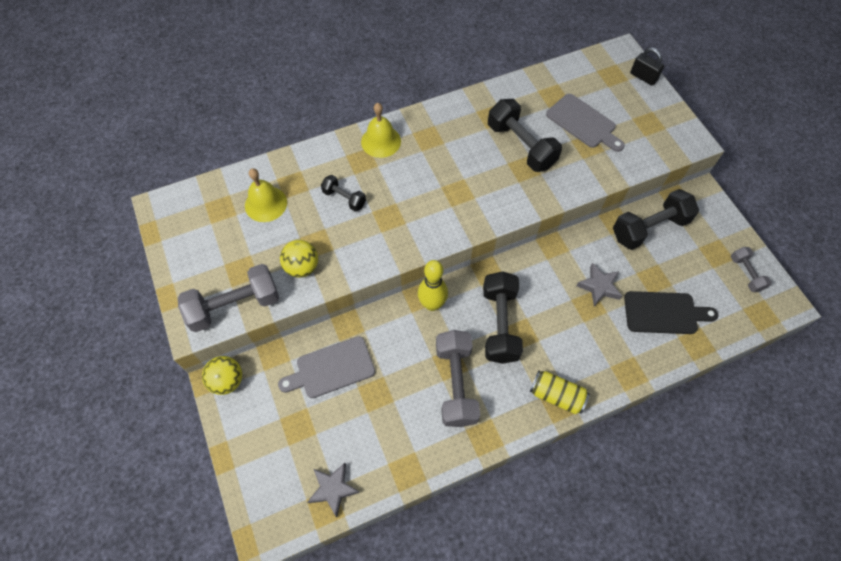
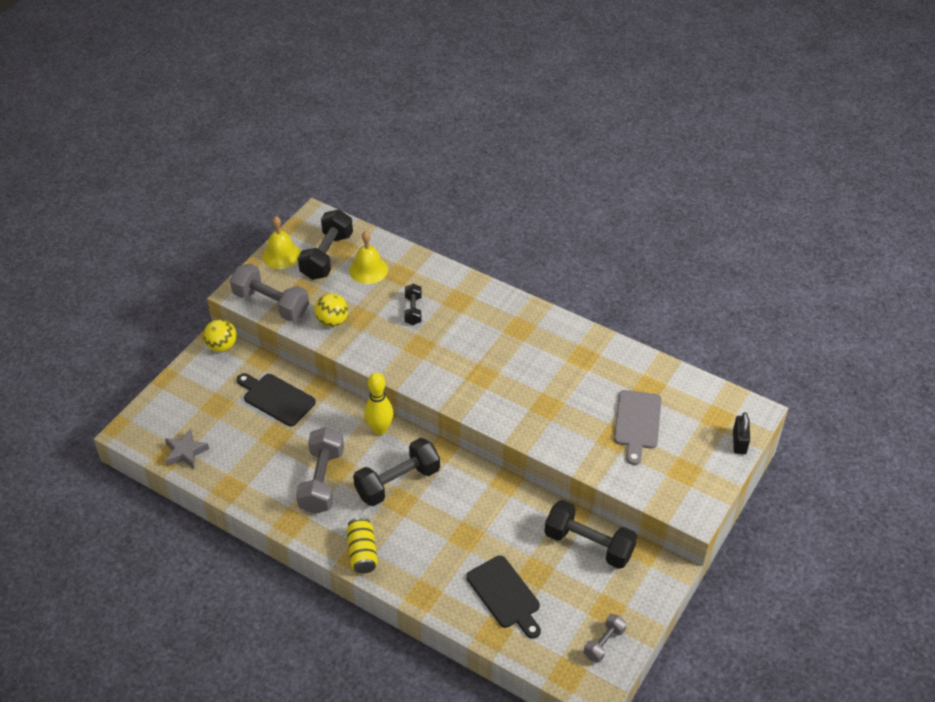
camera: 55 degrees right, 15 degrees down
grey cutting board [278,336,375,398] -> black cutting board [237,373,316,426]
yellow bell [361,103,401,158] -> yellow bell moved to [262,216,301,269]
grey dumbbell [436,330,480,427] -> grey dumbbell turned 45 degrees counterclockwise [296,427,344,514]
black dumbbell [488,99,562,172] -> black dumbbell moved to [298,209,353,280]
grey star [576,263,622,306] -> none

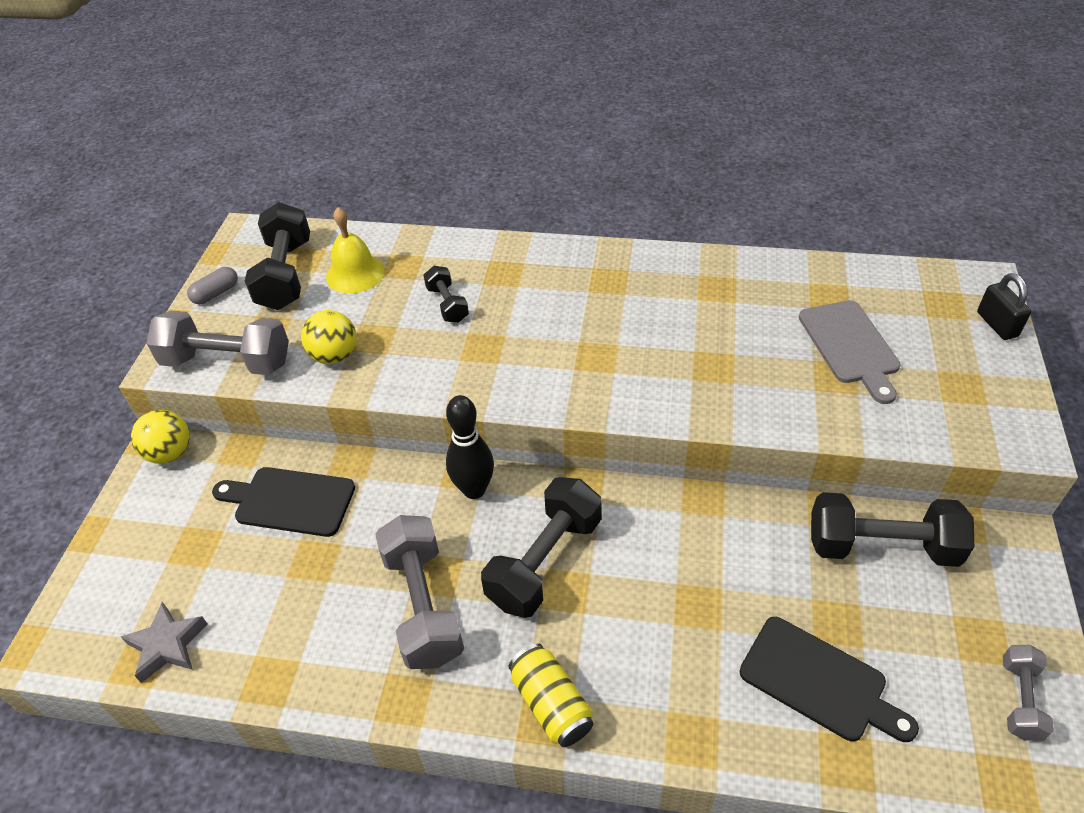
camera: 20 degrees left, 0 degrees up
yellow bell [262,216,301,269] -> grey capsule [187,267,238,304]
yellow bowling pin [364,373,393,435] -> black bowling pin [446,395,494,499]

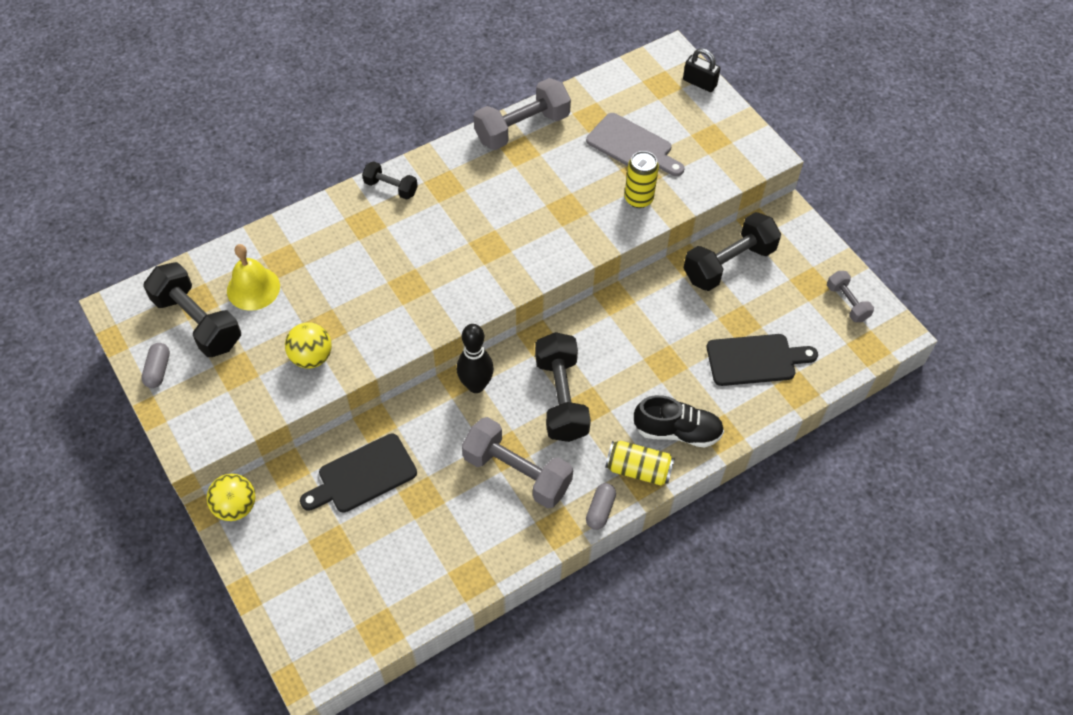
camera: 45 degrees left, 10 degrees up
grey star [121,602,207,683] -> none
grey dumbbell [146,311,289,375] -> grey dumbbell moved to [474,78,571,150]
black dumbbell [424,266,469,323] -> black dumbbell moved to [362,161,418,200]
none -> grey capsule [586,483,616,530]
none -> yellow can [625,151,659,208]
none -> black shoe [634,395,724,448]

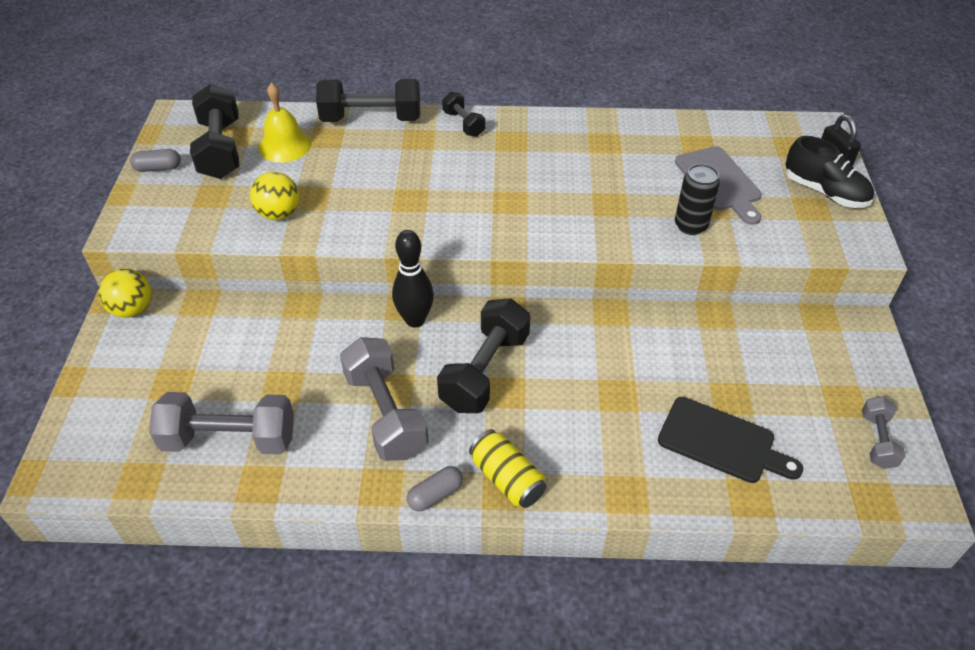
camera: 35 degrees right, 10 degrees down
grey capsule [141,343,170,388] -> grey capsule turned 45 degrees clockwise [130,149,181,172]
black cutting board [300,434,417,512] -> none
grey dumbbell [474,78,571,150] -> grey dumbbell moved to [149,392,294,455]
yellow can [625,151,659,208] -> black can [675,164,720,235]
black shoe [634,395,724,448] -> black shoe moved to [785,136,874,208]
black dumbbell [684,212,781,291] -> black dumbbell moved to [316,79,420,122]

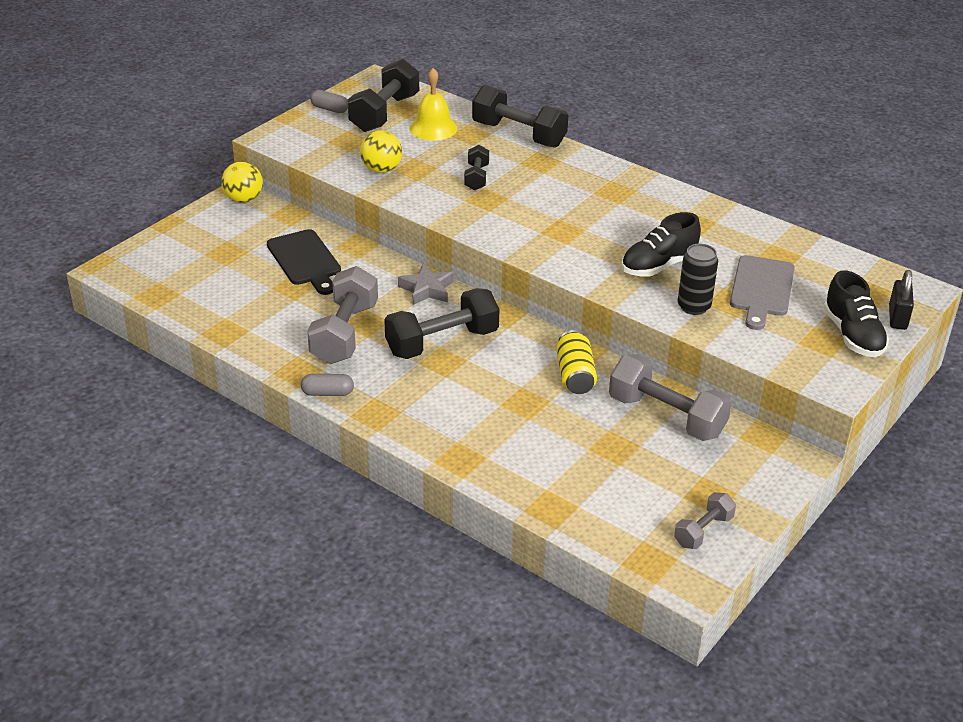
camera: 35 degrees right, 10 degrees down
grey dumbbell [149,392,294,455] -> grey dumbbell moved to [609,354,732,441]
black bowling pin [392,230,434,328] -> grey star [398,263,454,305]
black dumbbell [442,91,485,137] -> black dumbbell moved to [464,145,489,190]
yellow can [469,429,547,508] -> yellow can moved to [556,330,597,394]
black cutting board [658,397,803,483] -> black cutting board moved to [267,229,341,295]
none -> black shoe [621,212,701,277]

